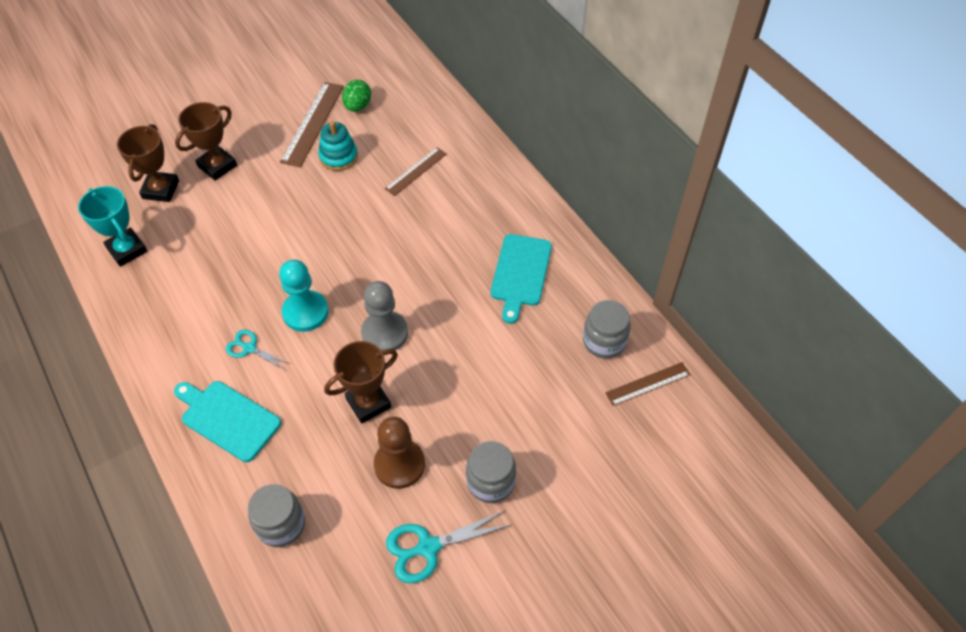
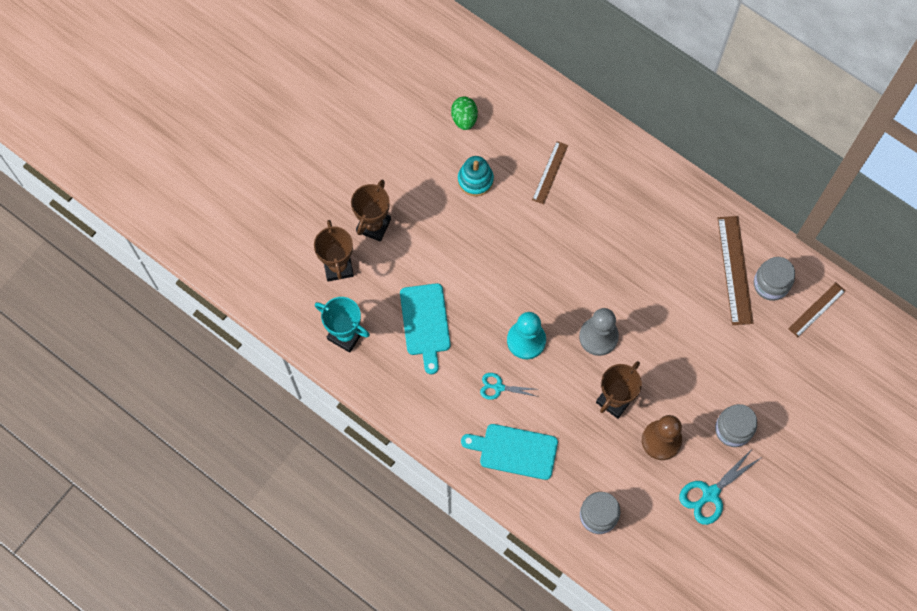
camera: 20 degrees left, 15 degrees up
brown ruler [280,82,344,167] -> brown ruler moved to [717,216,753,325]
turquoise cutting board [490,234,552,324] -> turquoise cutting board moved to [400,283,451,374]

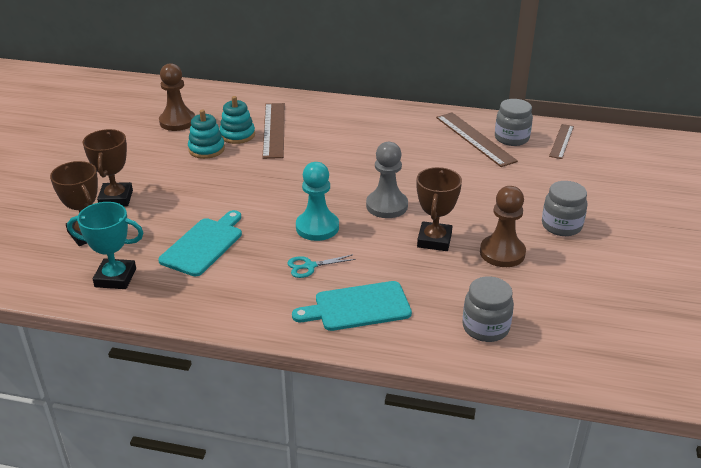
camera: 25 degrees left, 35 degrees down
turquoise cutting board [400,283,451,374] -> turquoise cutting board turned 120 degrees counterclockwise [158,210,242,276]
green egg [451,97,478,130] -> brown pawn [159,63,195,131]
brown ruler [532,141,568,204] -> brown ruler [262,103,285,159], size x1.62
turquoise scissors [679,448,762,525] -> none
none -> turquoise stacking toy [220,96,255,144]

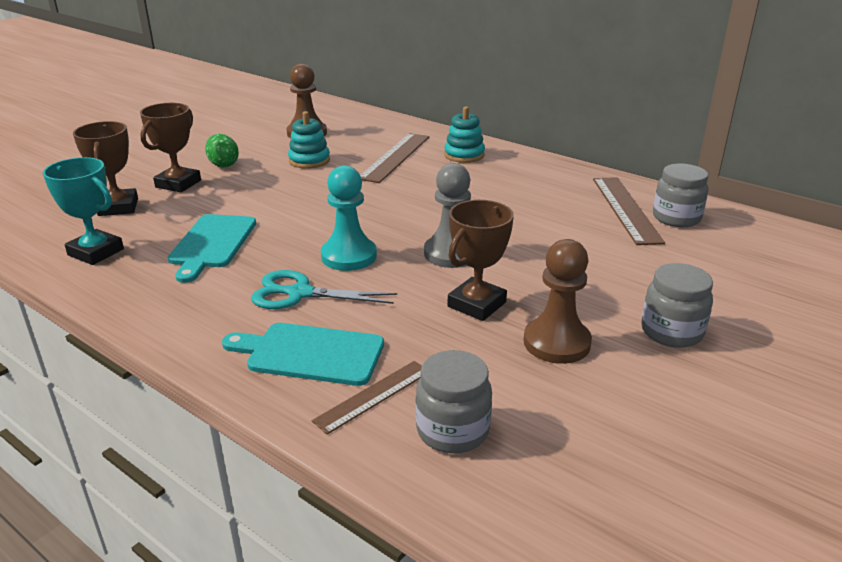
camera: 25 degrees right, 5 degrees down
turquoise cutting board [158,210,242,276] -> turquoise cutting board turned 135 degrees clockwise [168,214,256,283]
turquoise stacking toy [220,96,255,144] -> turquoise stacking toy moved to [444,106,485,163]
turquoise scissors [287,254,356,278] -> turquoise scissors [251,270,397,309], size x1.60
brown ruler [549,124,574,159] -> brown ruler moved to [312,361,422,435]
none -> green egg [205,134,239,167]

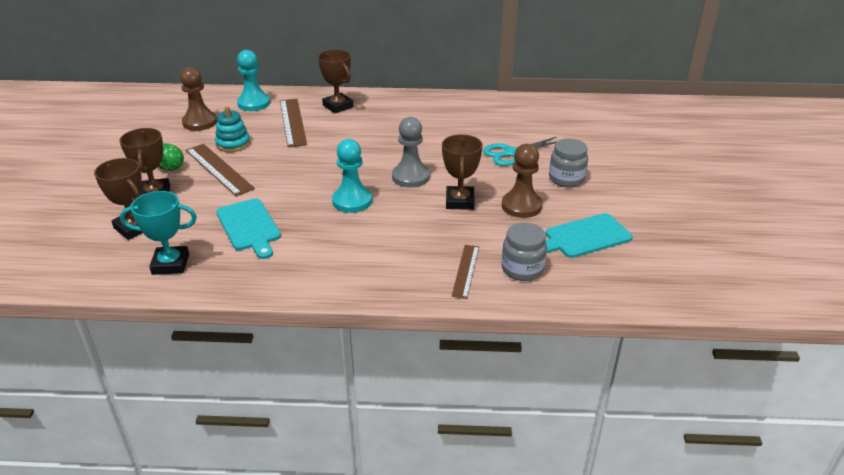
camera: 35 degrees left, 5 degrees up
turquoise cutting board [222,323,384,386] -> turquoise cutting board moved to [545,213,633,258]
turquoise scissors [251,270,397,309] -> turquoise scissors moved to [483,137,557,166]
turquoise stacking toy [444,106,485,163] -> brown trophy [318,50,354,113]
brown ruler [593,177,665,245] -> brown ruler moved to [186,144,255,196]
grey jar [653,164,708,227] -> none
none -> turquoise pawn [237,50,270,111]

